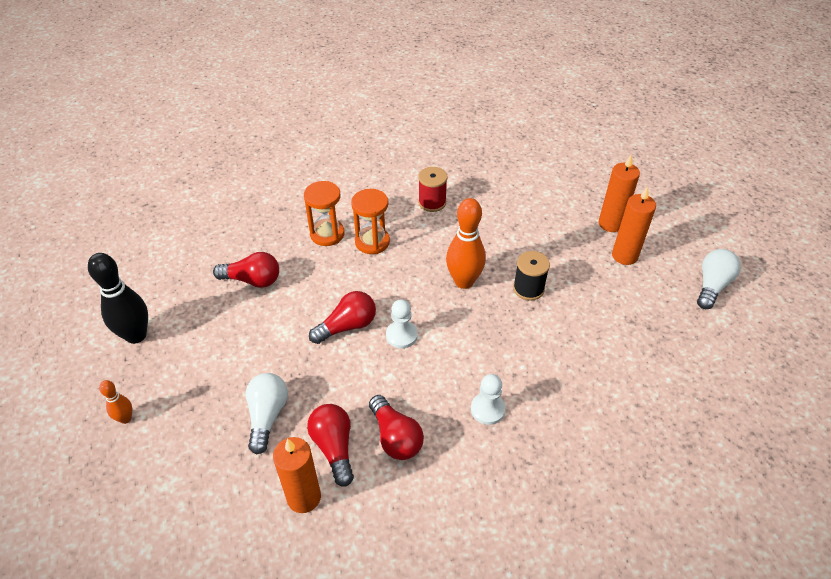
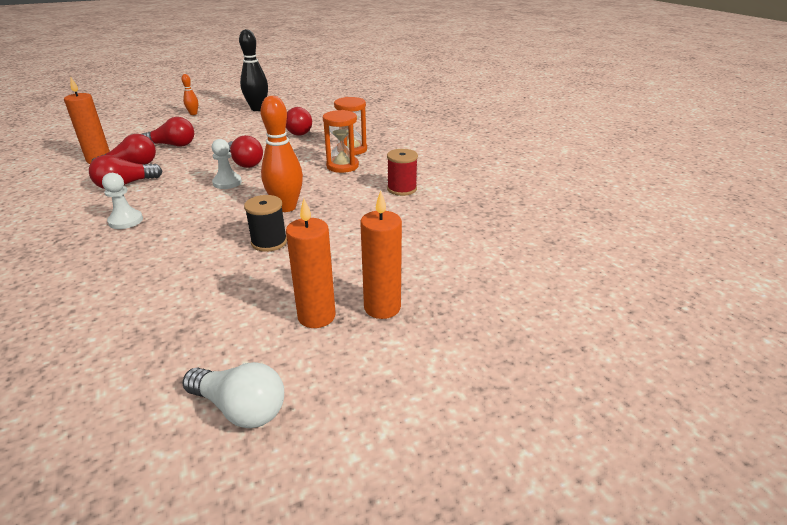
camera: 85 degrees right, 15 degrees down
white light bulb [245,373,288,455] -> red light bulb [142,117,194,147]

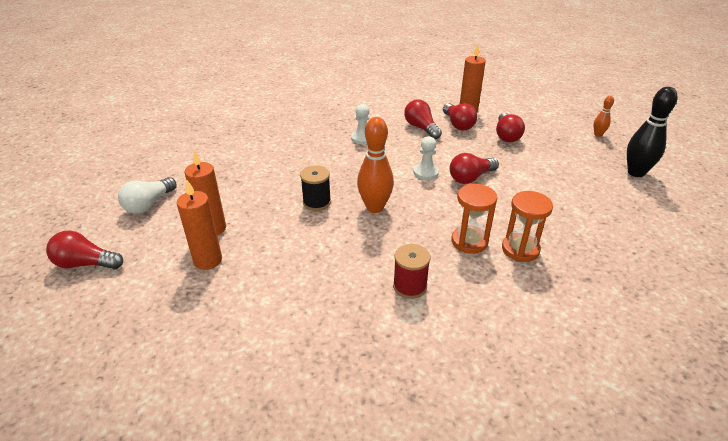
camera: 95 degrees right, 5 degrees up
red light bulb [286,107,312,136] -> red light bulb moved to [46,231,123,269]

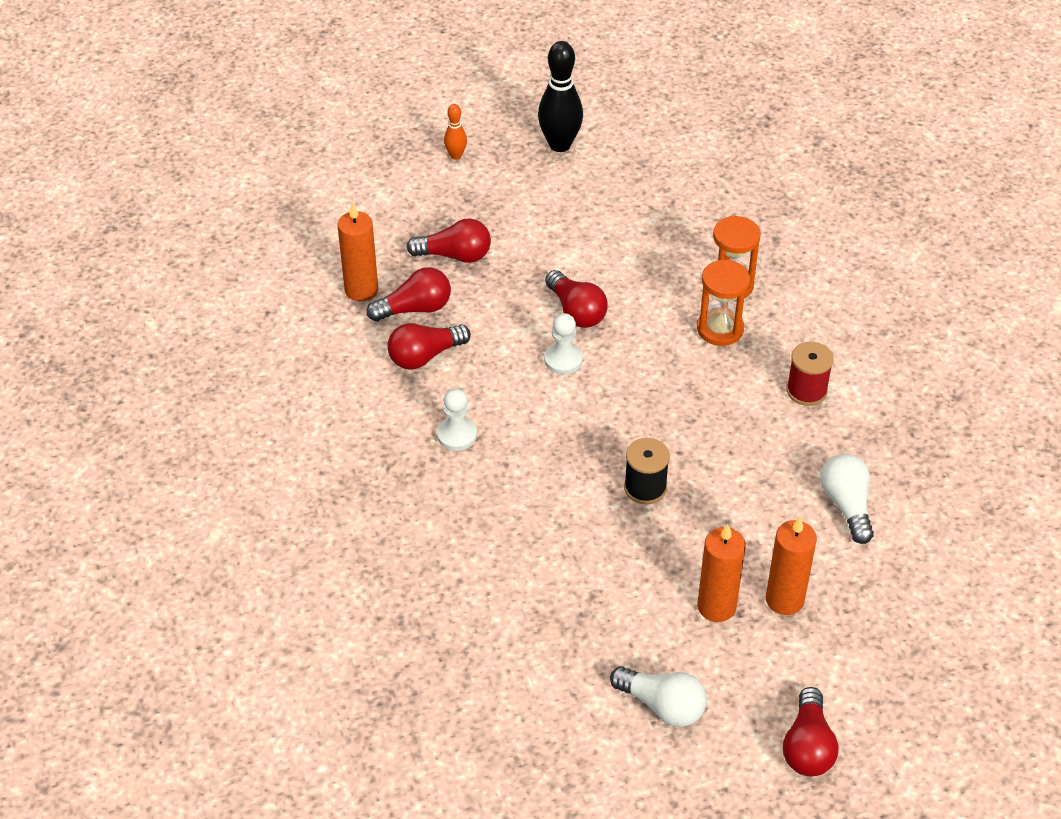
camera: 90 degrees left, 10 degrees up
orange bowling pin [357,117,394,213] -> none
none -> white light bulb [820,454,874,544]

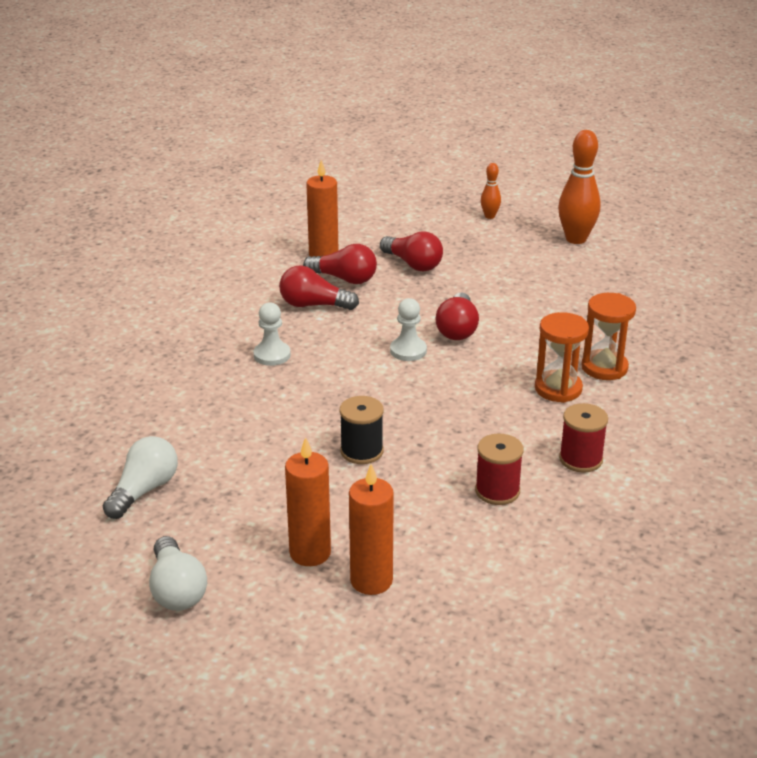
camera: 40 degrees right, 15 degrees down
black bowling pin [538,41,583,152] -> orange bowling pin [558,130,600,244]
red light bulb [783,687,838,776] -> none
white light bulb [820,454,874,544] -> white light bulb moved to [103,436,178,519]
none -> red spool [475,433,524,505]

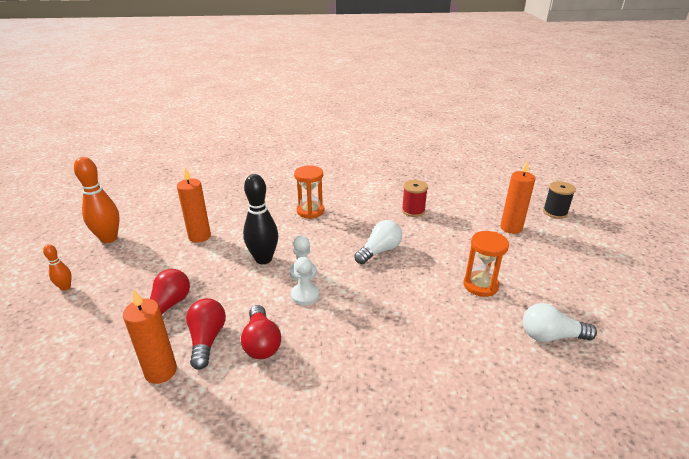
camera: 115 degrees left, 0 degrees up
white light bulb [149,536,207,611] -> white light bulb moved to [354,220,402,264]
white pawn [253,302,291,366] -> white pawn moved to [291,257,319,305]
orange candle [285,437,331,566] -> orange candle moved to [177,167,211,243]
black spool [340,396,384,464] -> black spool moved to [543,181,576,219]
red light bulb [435,292,479,340] -> black bowling pin [243,174,278,264]
red spool [559,403,608,472] -> none
orange hourglass [582,293,636,380] -> orange hourglass moved to [464,231,509,297]

